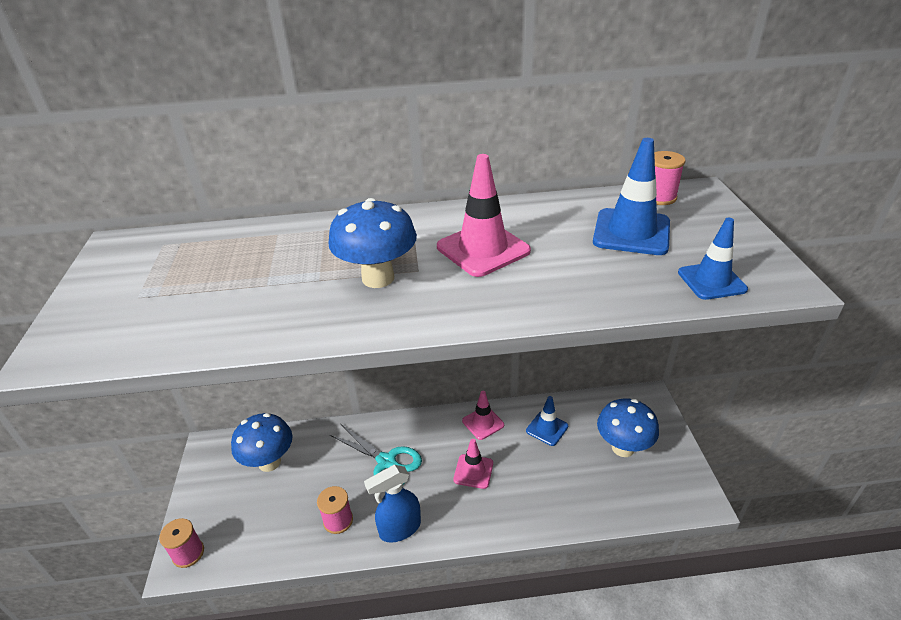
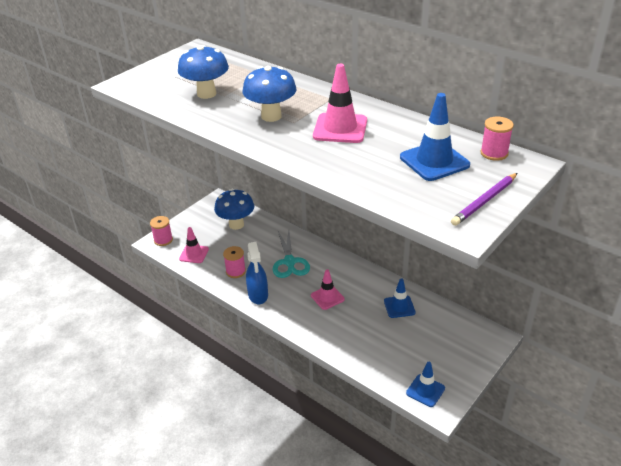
camera: 45 degrees right, 0 degrees up
blue spray bottle [364,465,421,543] -> blue spray bottle turned 120 degrees counterclockwise [246,242,268,304]
pink traffic cone [462,391,504,440] -> pink traffic cone moved to [179,227,209,263]
blue mushroom [597,398,659,457] -> blue mushroom moved to [178,45,229,99]
blue traffic cone [678,218,748,300] -> blue traffic cone moved to [406,362,445,407]
none -> purple pencil [451,173,517,226]

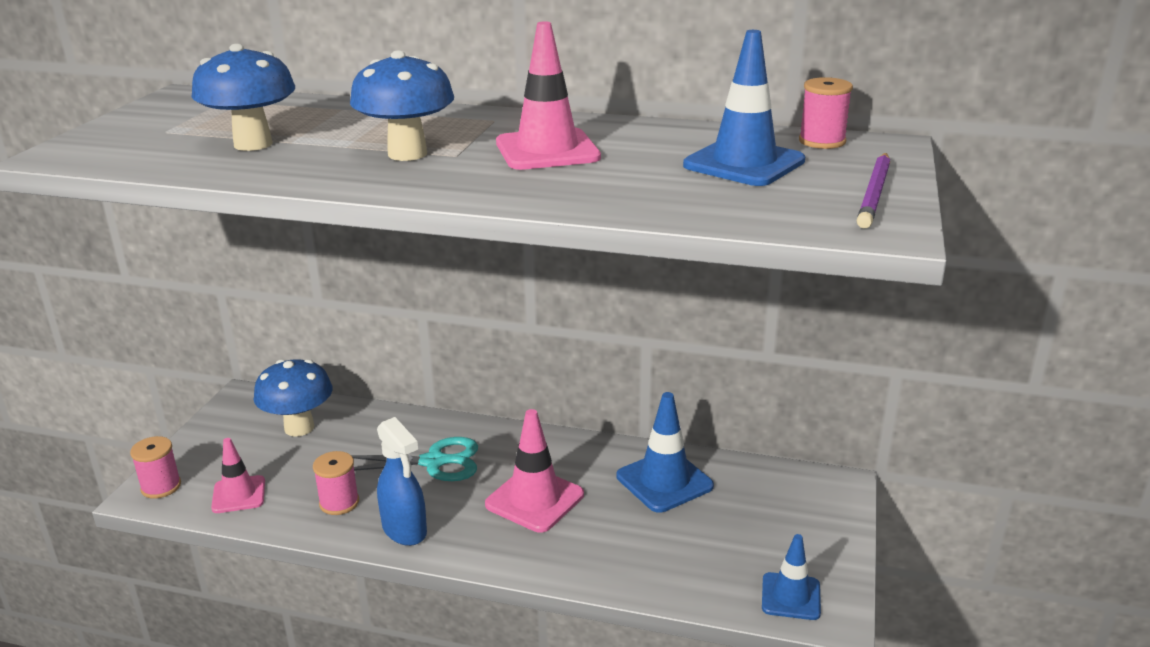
camera: 25 degrees left, 10 degrees down
turquoise scissors [273,231,310,278] -> turquoise scissors turned 60 degrees counterclockwise [351,437,478,481]
pink traffic cone [311,269,345,310] -> pink traffic cone [485,409,584,533], size x1.54
blue traffic cone [384,279,416,318] -> blue traffic cone [617,392,714,513], size x1.54

